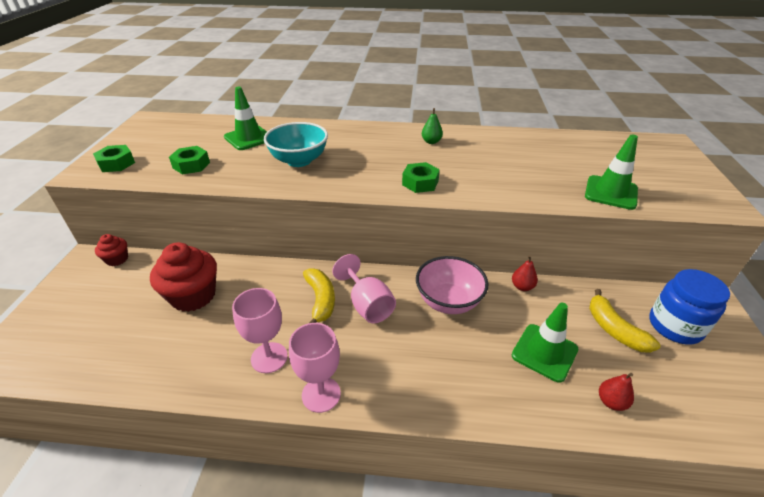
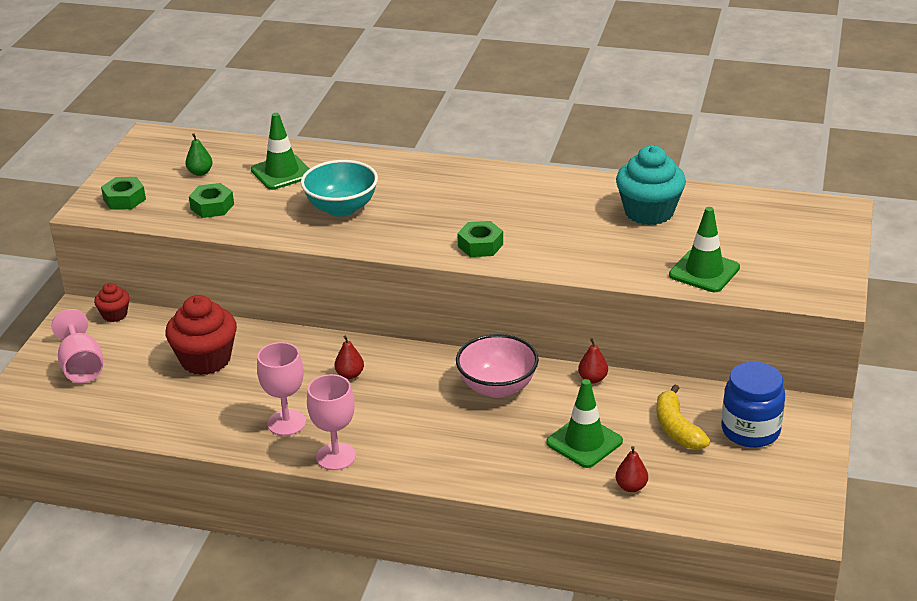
camera: 10 degrees right, 5 degrees down
yellow banana [303,268,335,323] -> red pear [334,336,364,379]
pink goblet [332,254,396,324] -> pink goblet moved to [52,309,103,383]
green pear [422,108,443,144] -> green pear moved to [185,133,213,176]
none -> turquoise cupcake [616,145,686,225]

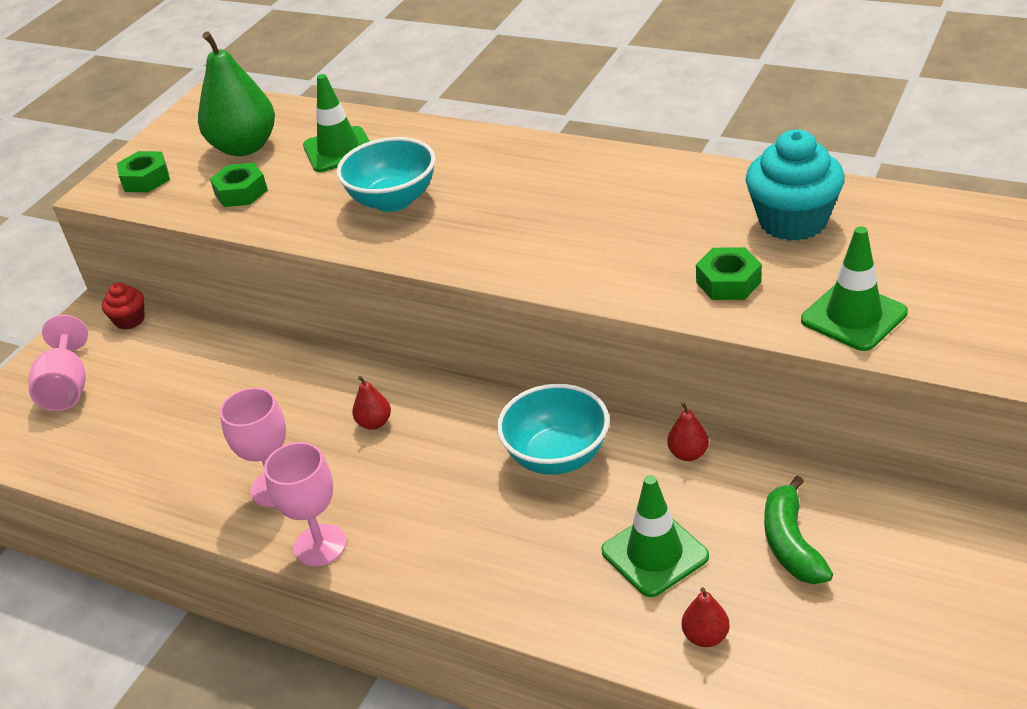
camera: 15 degrees right, 5 degrees up
red cupcake [165,295,237,375] -> none
green pear [185,133,213,176] -> green pear [198,31,275,156], size x2.29
pink bowl [456,334,539,398] -> turquoise bowl [497,384,610,475]
green nut [457,221,503,257] -> green nut moved to [696,247,762,300]
yellow banana [656,384,710,449] -> green banana [764,476,833,584]
blue jar [722,362,785,448] -> none

